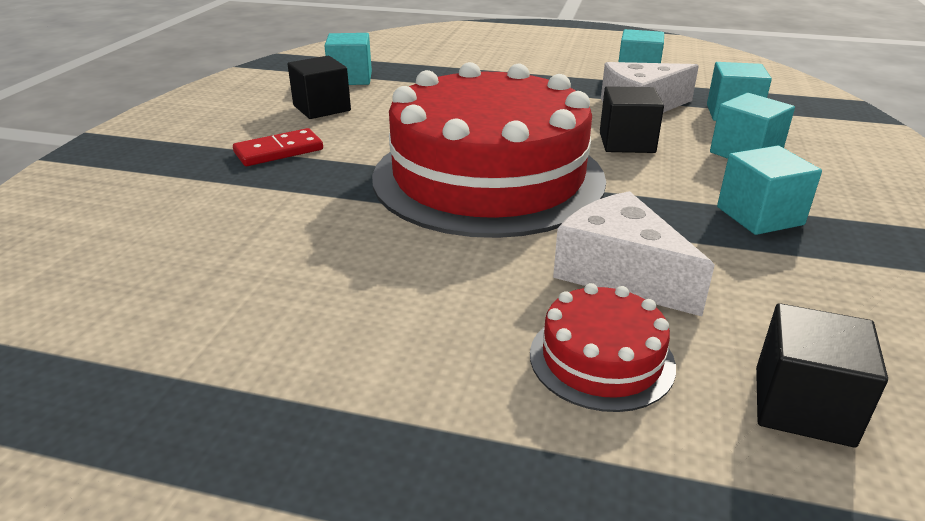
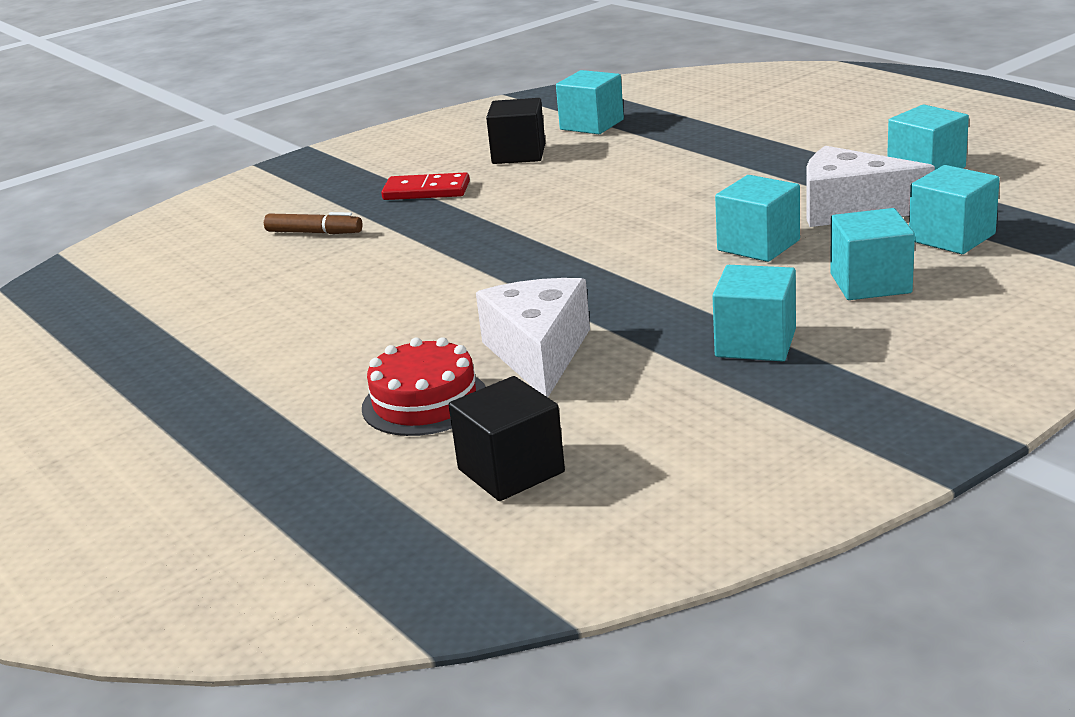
camera: 40 degrees right, 5 degrees down
red cake [372,62,606,238] -> none
black cube [600,86,664,153] -> turquoise cube [715,175,800,262]
none -> brown marker [264,212,363,234]

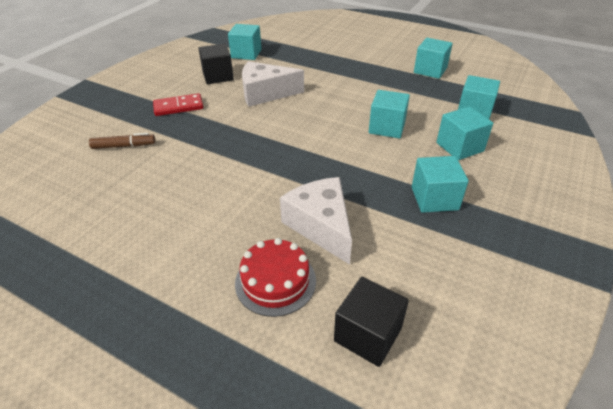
camera: 25 degrees left, 15 degrees up
white cheese [806,146,935,227] -> white cheese moved to [242,61,304,107]

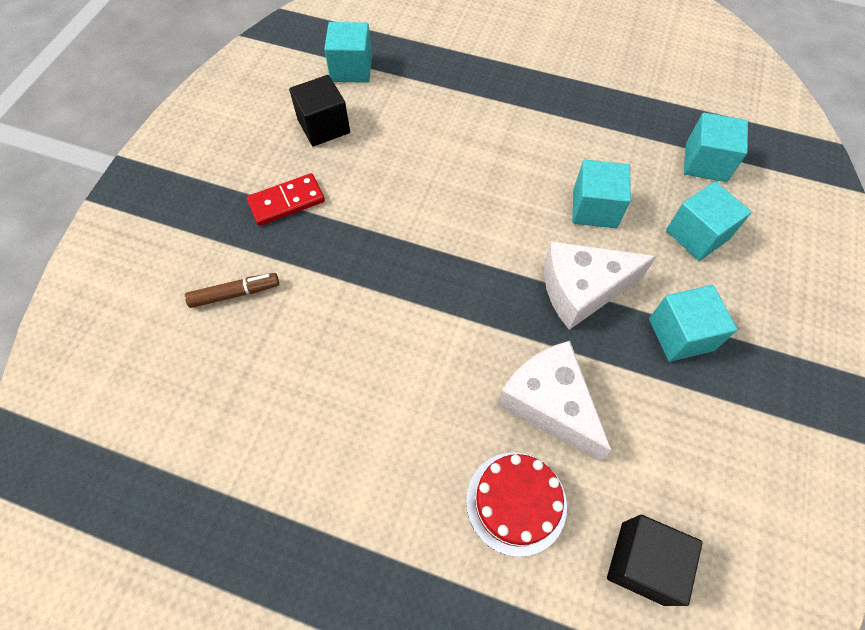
camera: 10 degrees left, 20 degrees up
white cheese [242,61,304,107] -> white cheese moved to [544,241,657,330]
turquoise cube [414,38,453,79] -> none

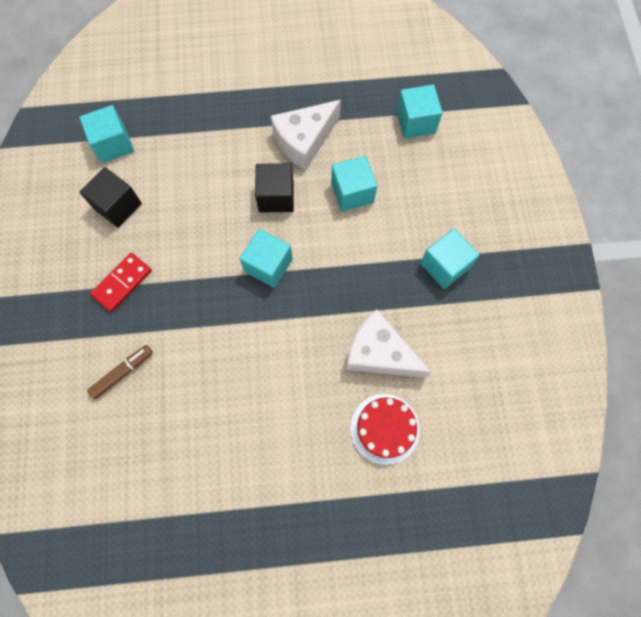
camera: 25 degrees left, 10 degrees up
white cheese [544,241,657,330] -> white cheese moved to [271,100,341,170]
black cube [607,515,702,606] -> black cube moved to [255,163,294,213]
turquoise cube [666,181,752,261] -> turquoise cube moved to [239,229,293,288]

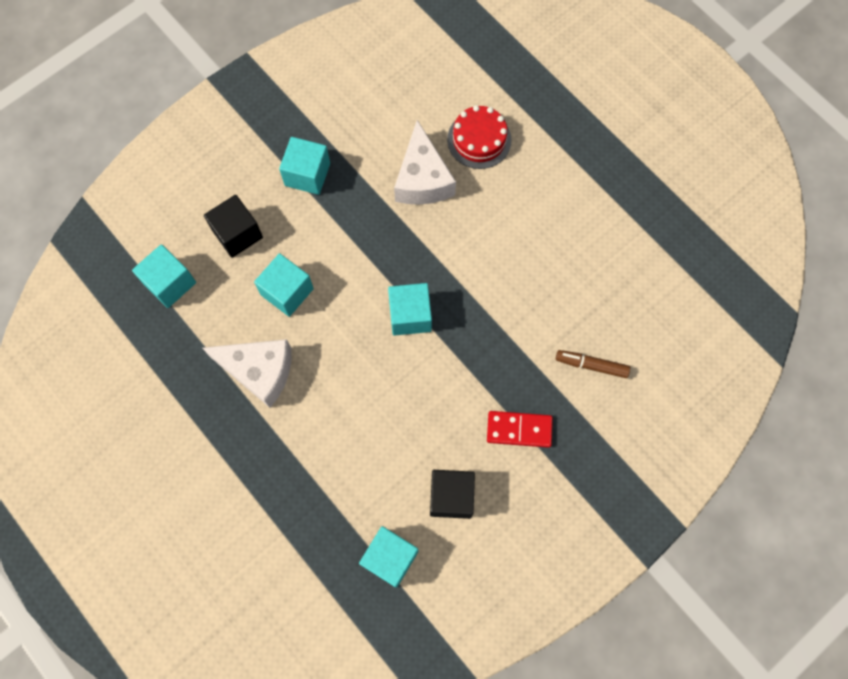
camera: 125 degrees left, 0 degrees up
black cube [255,163,294,213] -> black cube moved to [204,195,263,258]

